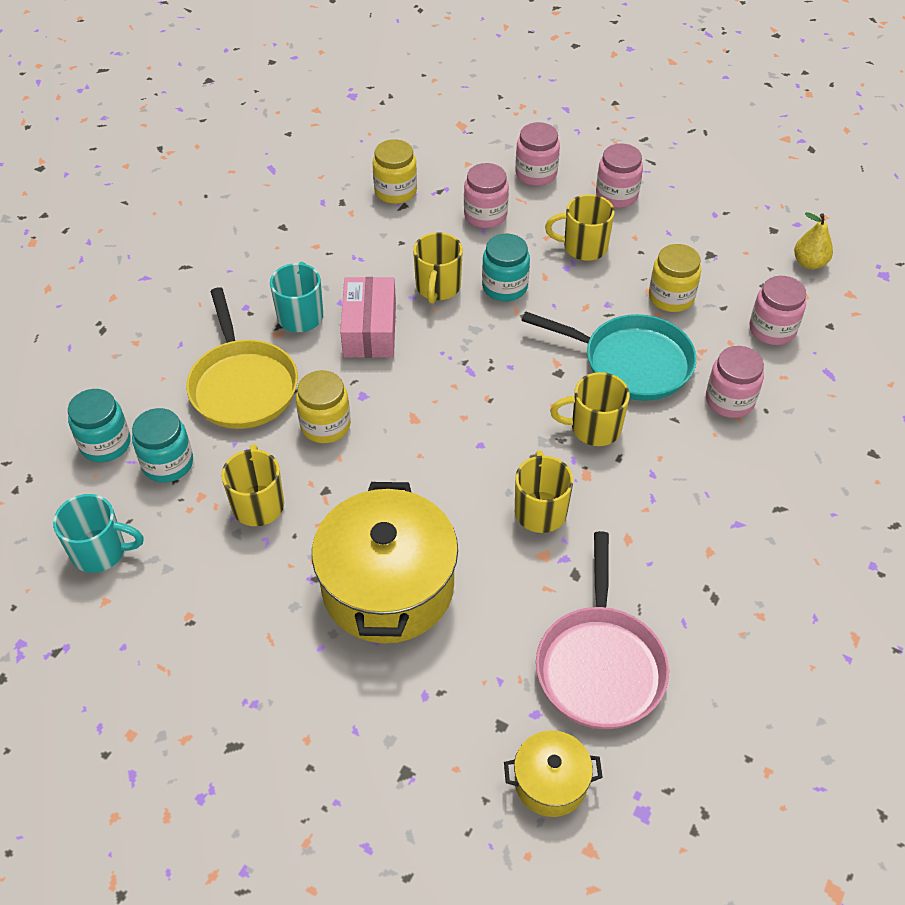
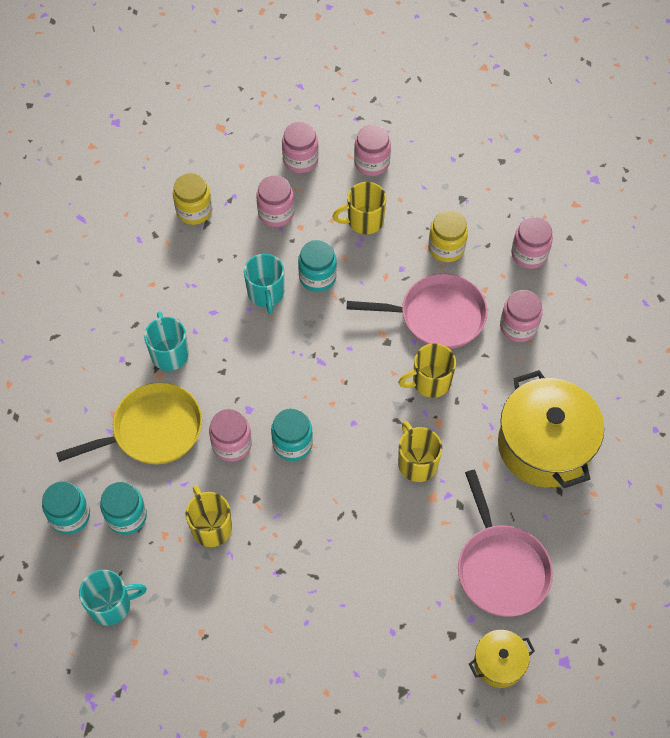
camera: 20 degrees left, 10 degrees up
yellow pan [186,287,298,429] -> yellow pan turned 75 degrees counterclockwise [56,382,202,464]
yellow jar [296,370,351,443] -> pink jar [209,409,252,462]
yellow pot [312,482,458,644] -> yellow pot moved to [498,370,604,488]
pink box [340,277,396,358] -> none
yellow mug [413,232,463,304] -> turquoise mug [244,254,284,314]
turquoise pan [522,311,697,401] -> pink pan [347,274,488,349]
yellow pear [794,212,833,269] -> none
none -> turquoise jar [271,408,313,461]

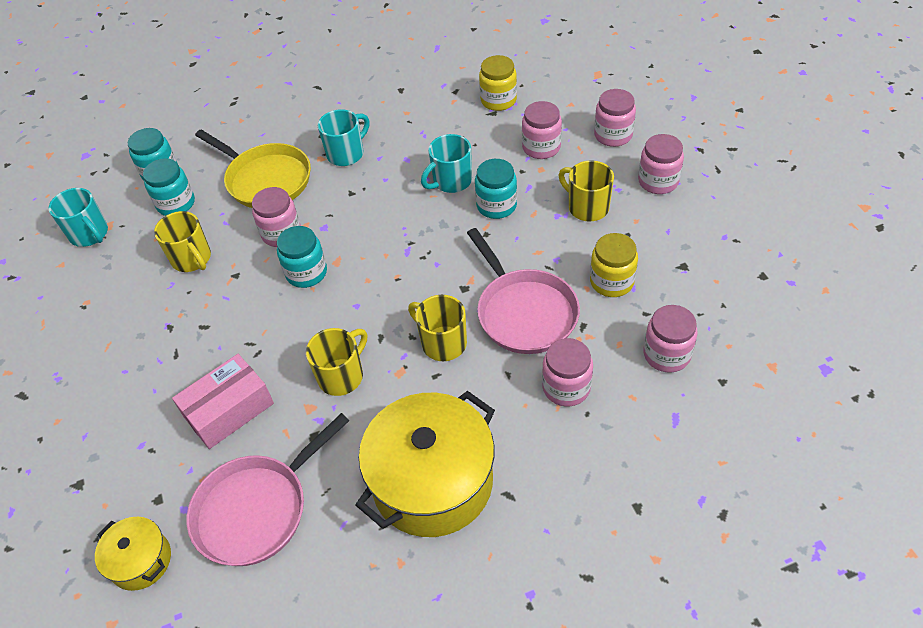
camera: 65 degrees right, 10 degrees down
yellow mug [186,485,232,547] -> yellow mug turned 105 degrees clockwise [154,211,211,272]
none -> pink box [172,354,274,449]

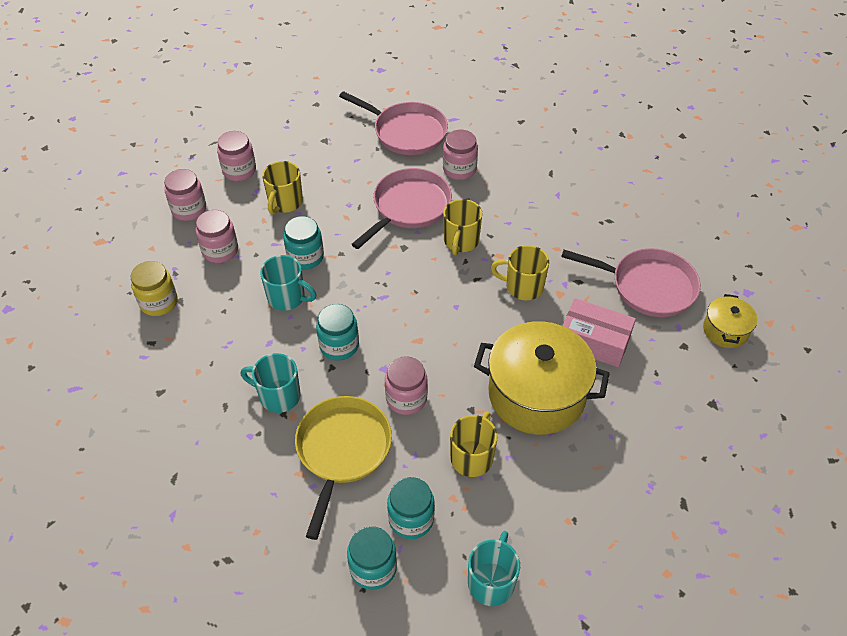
camera: 120 degrees left, 0 degrees up
turquoise jar [277,226,327,288] -> turquoise jar moved to [316,304,359,361]
yellow pot [355,391,495,537] -> yellow pot moved to [474,321,610,435]
yellow jar [590,233,638,297] -> none
pink jar [643,305,698,373] -> pink pan [339,91,448,155]

